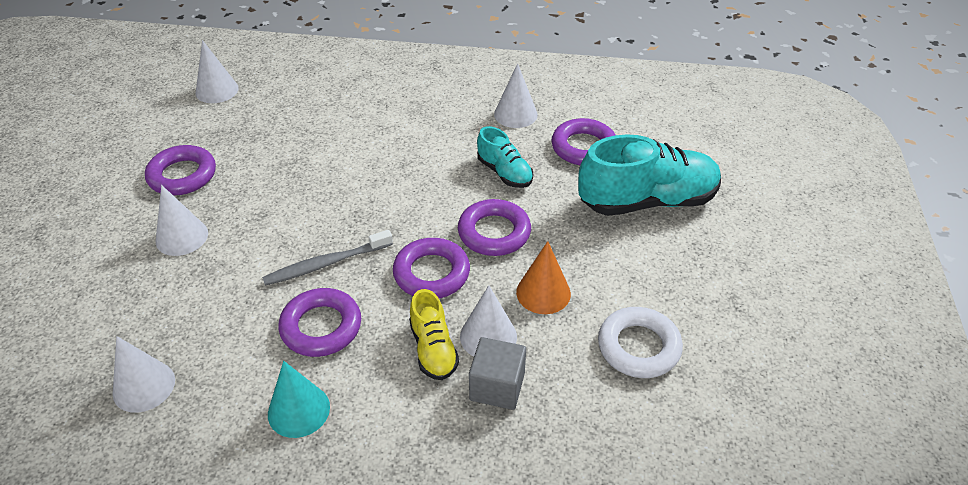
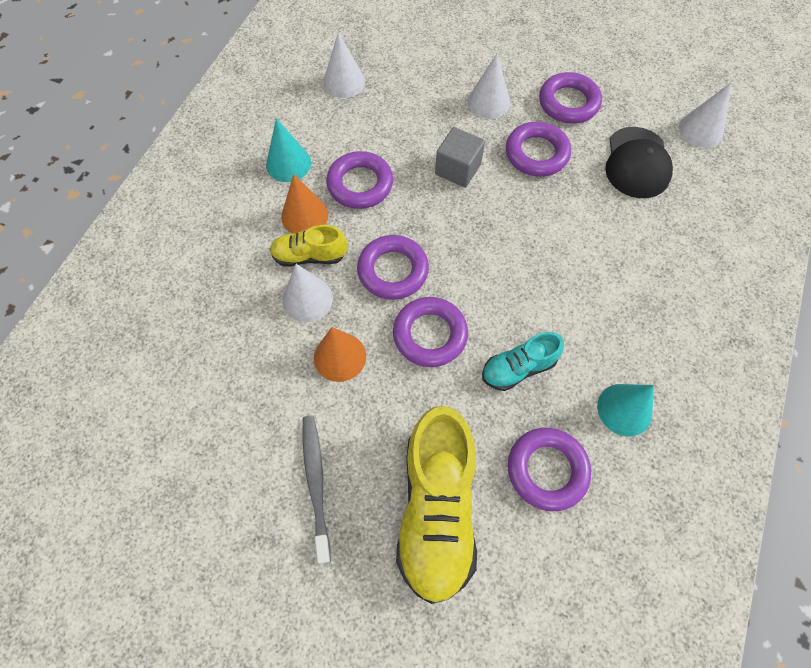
camera: 105 degrees right, 20 degrees up
grey toothbrush [262,230,393,286] -> grey toothbrush moved to [303,415,331,564]
grey cube [469,337,526,410] -> grey cube moved to [435,127,485,188]
white cone [494,63,538,128] -> turquoise cone [597,384,654,437]
turquoise shoe [578,134,721,216] -> yellow shoe [396,406,477,604]
white ring [598,307,683,378] -> none
none -> orange cone [281,174,329,234]
none -> purple ring [506,122,571,177]
none -> black cap [605,127,673,198]

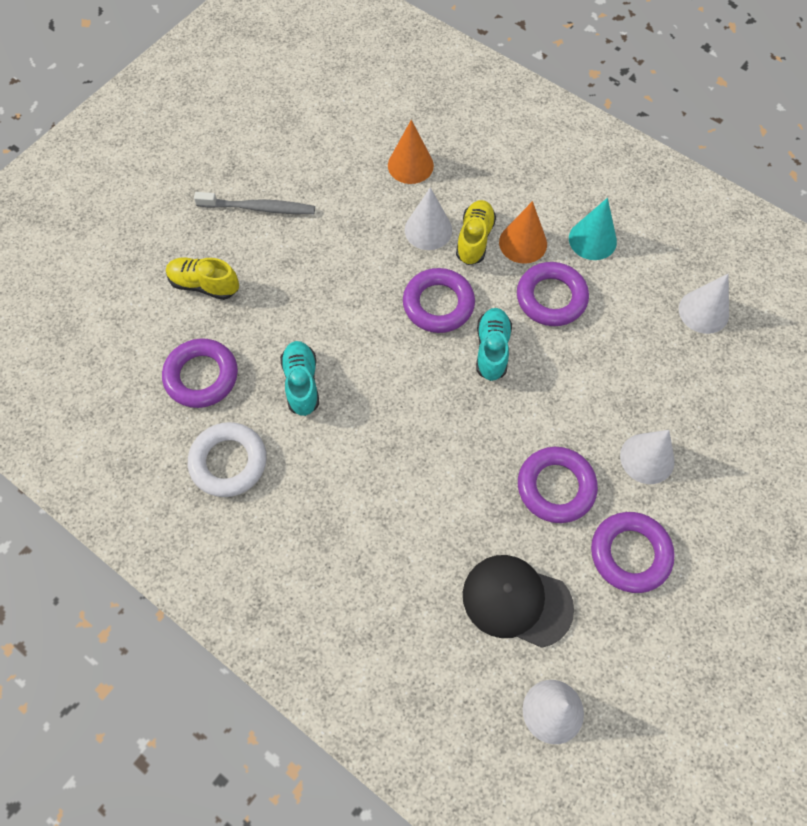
camera: 105 degrees right, 0 degrees up
orange cone [314,327,366,382] -> orange cone moved to [388,120,434,184]
purple ring [393,297,468,367] -> none
yellow shoe [396,406,477,604] -> yellow shoe [166,258,239,300], size x0.53
grey cube [435,127,485,188] -> none
turquoise cone [597,384,654,437] -> white ring [188,422,267,497]
none -> turquoise shoe [476,308,512,381]

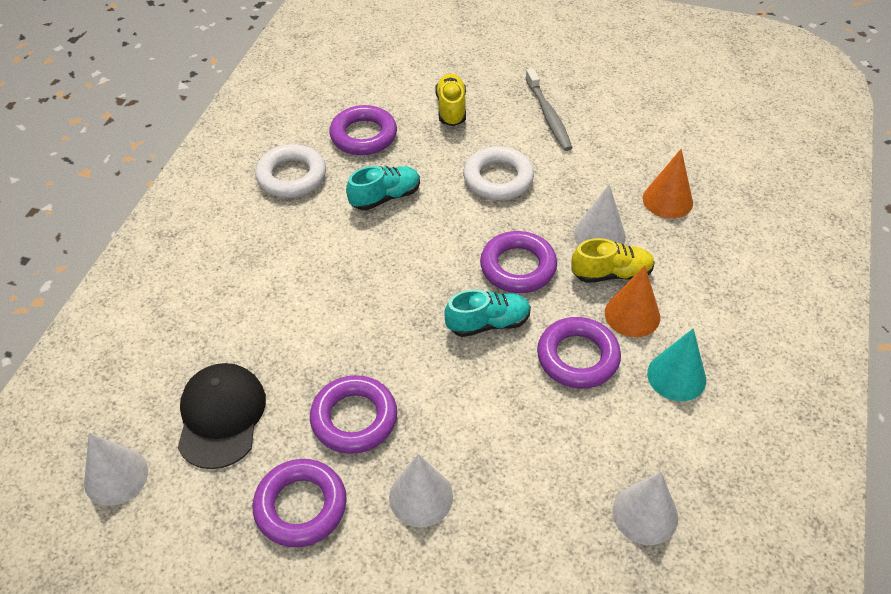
camera: 70 degrees right, 15 degrees down
none -> white ring [463,146,534,200]

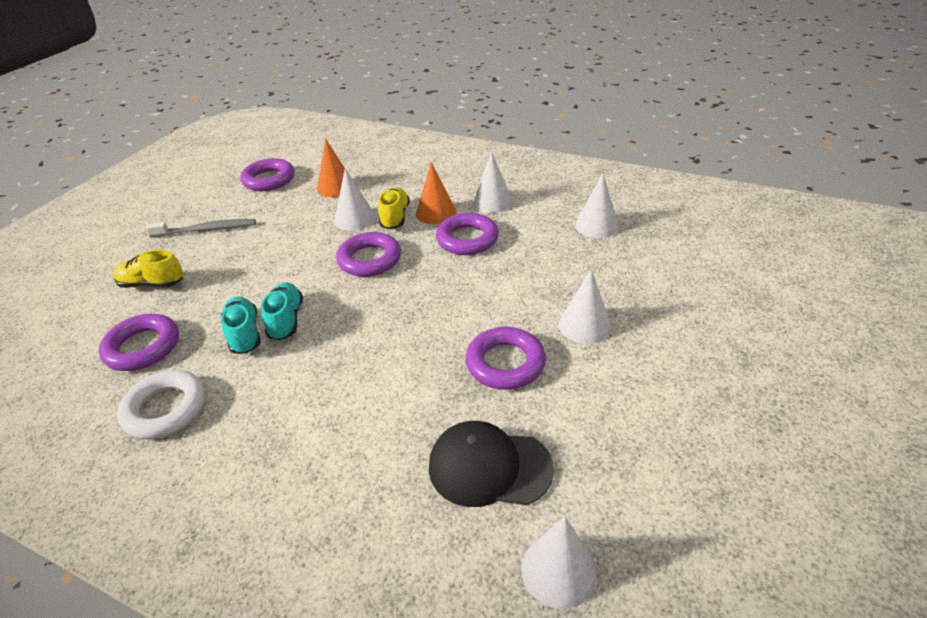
camera: 80 degrees left, 10 degrees down
purple ring [253,459,347,547] -> purple ring moved to [240,158,295,191]
turquoise shoe [444,290,531,337] -> turquoise shoe moved to [261,282,303,340]
white ring [463,146,534,200] -> none
turquoise cone [647,328,706,401] -> white cone [473,151,513,213]

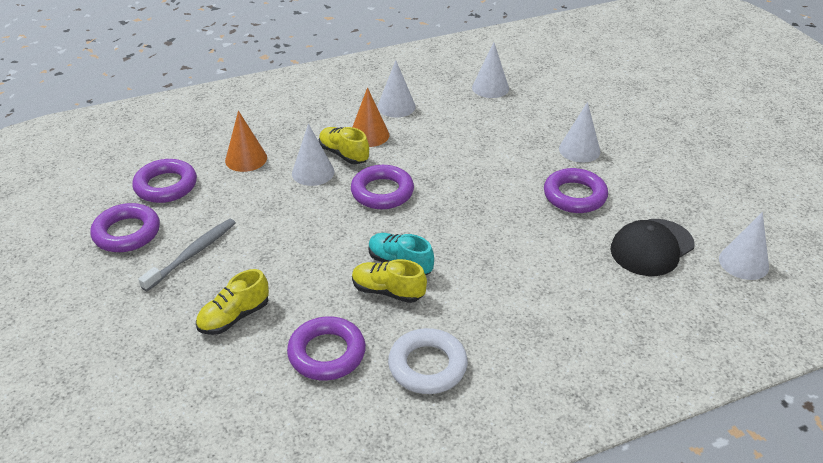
camera: 50 degrees left, 0 degrees up
turquoise shoe [221,296,261,354] -> yellow shoe [352,259,427,303]
purple ring [436,213,499,255] -> purple ring moved to [90,203,160,252]

